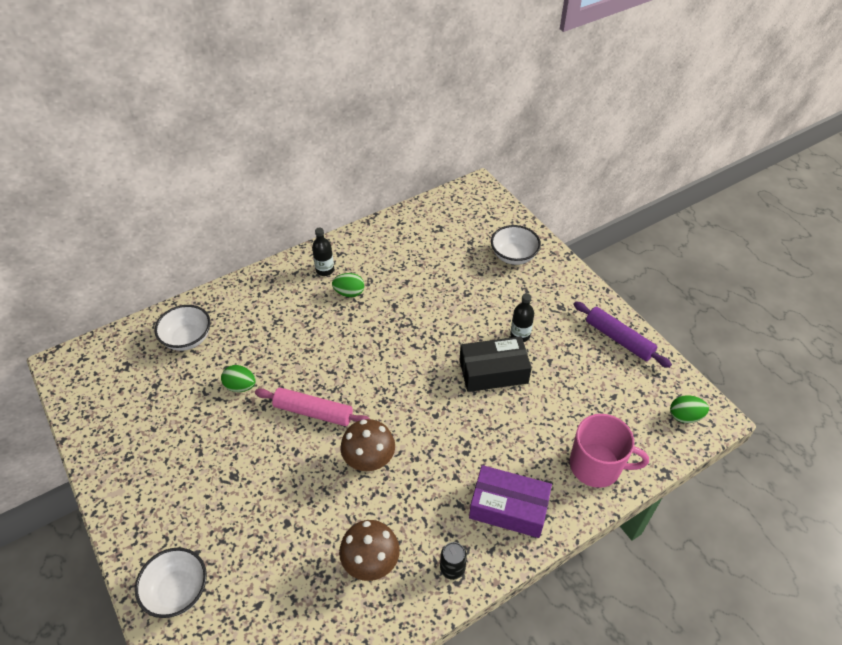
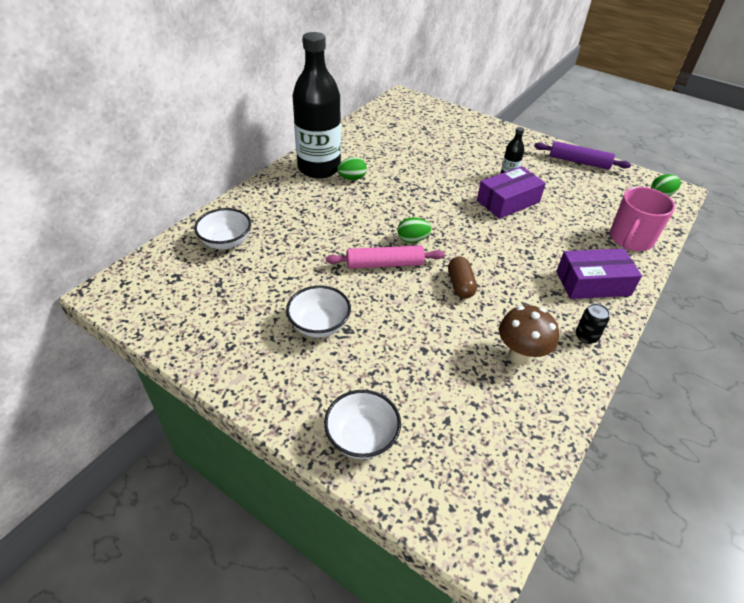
camera: 25 degrees left, 5 degrees down
green egg [221,365,256,392] -> green egg moved to [397,217,431,243]
black bottle [312,228,334,276] -> black bottle [293,32,341,179], size x2.50
brown mushroom [340,419,395,472] -> brown capsule [448,256,477,299]
black box [460,336,532,392] -> purple box [477,166,546,219]
white bowl [491,225,541,265] -> white bowl moved to [286,286,351,337]
pink mug [570,414,649,488] -> pink mug turned 135 degrees clockwise [610,187,675,251]

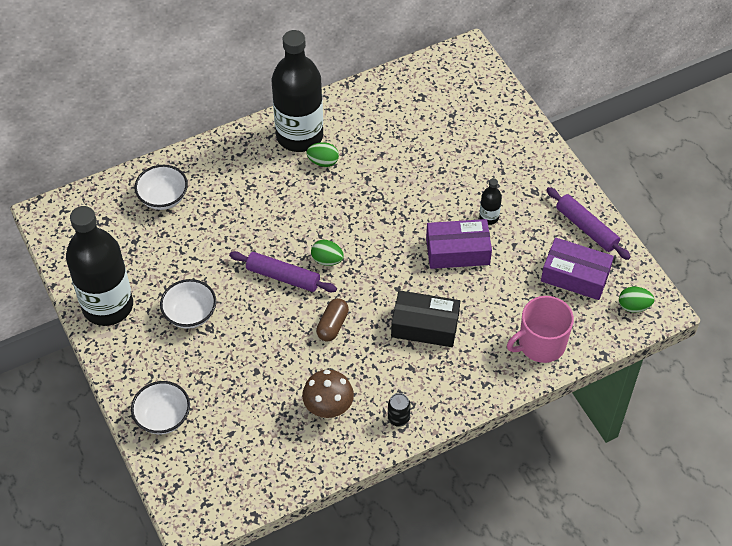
camera: 30 degrees right, 10 degrees up
pink rolling pin [326,246,445,269] -> purple rolling pin [229,251,337,292]
purple box [556,248,642,299] -> purple box moved to [541,237,614,300]
none -> black bottle [66,206,133,326]
none -> black box [391,290,460,347]

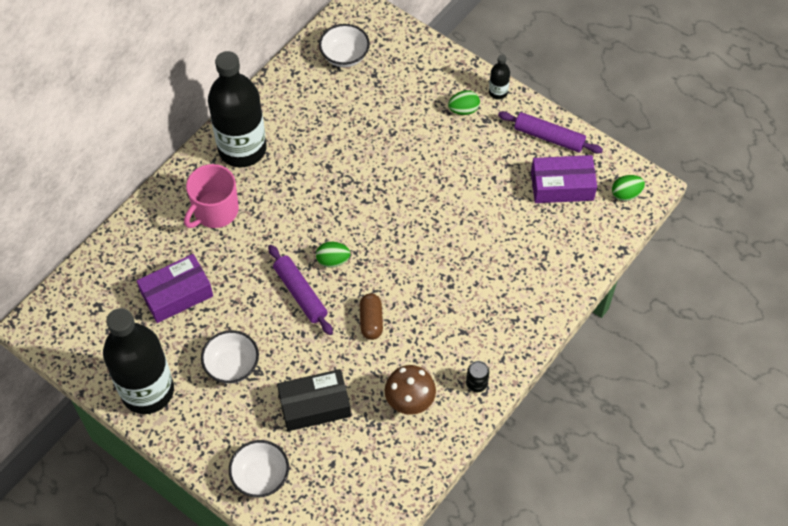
camera: 25 degrees left, 5 degrees up
white bowl [135,165,188,210] -> white bowl moved to [319,24,370,67]
purple rolling pin [229,251,337,292] -> purple rolling pin turned 60 degrees clockwise [268,245,333,335]
green egg [307,142,339,167] -> green egg moved to [448,90,480,115]
black box [391,290,460,347] -> black box moved to [277,369,351,431]
purple box [426,219,492,269] -> purple box moved to [137,254,213,323]
black bottle [479,178,502,225] -> black bottle moved to [489,55,510,100]
pink mug [507,296,574,363] -> pink mug moved to [184,164,239,228]

